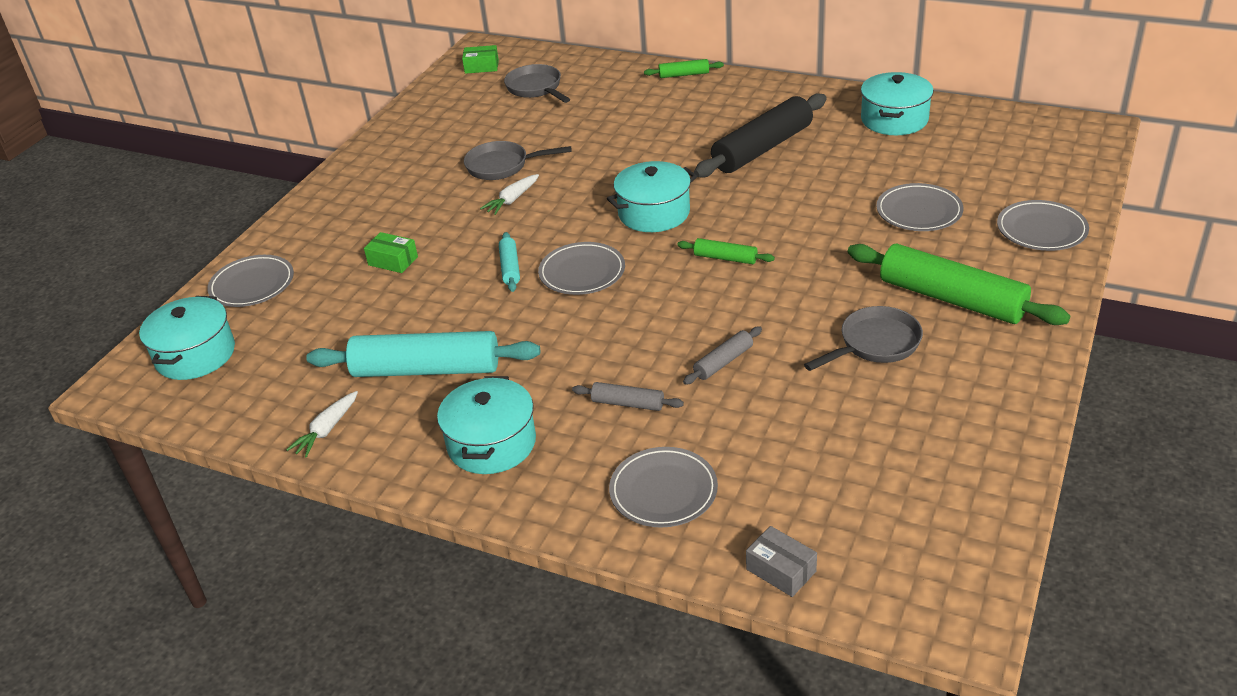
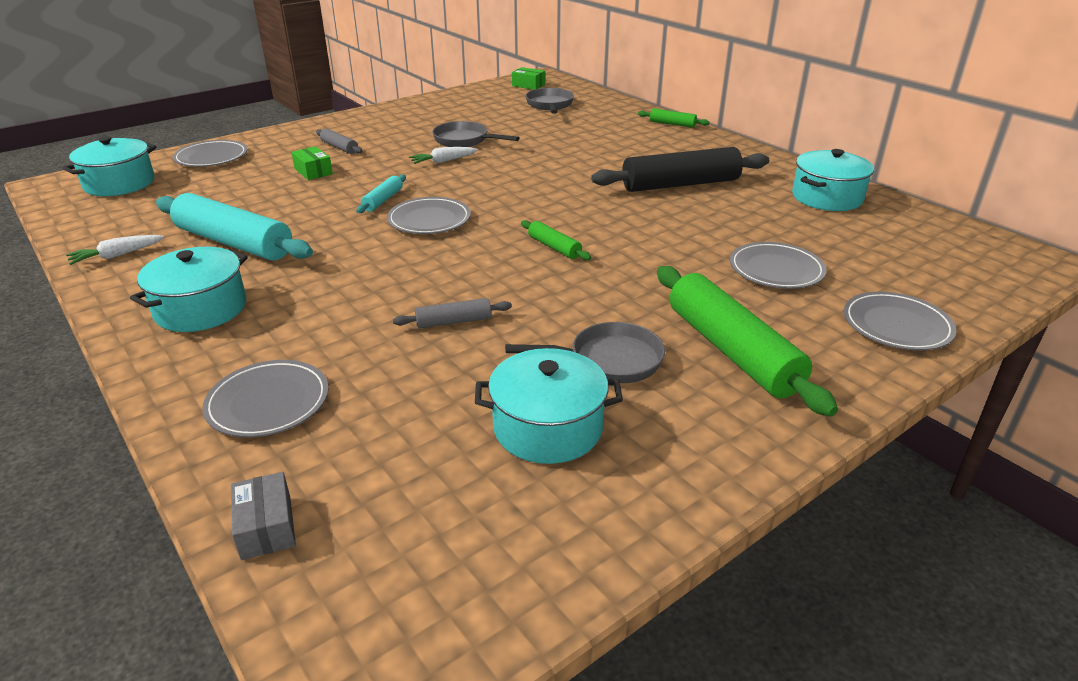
camera: 25 degrees right, 5 degrees down
grey rolling pin [572,382,684,411] -> grey rolling pin moved to [316,128,362,154]
turquoise pot [607,161,697,232] -> turquoise pot moved to [475,348,623,464]

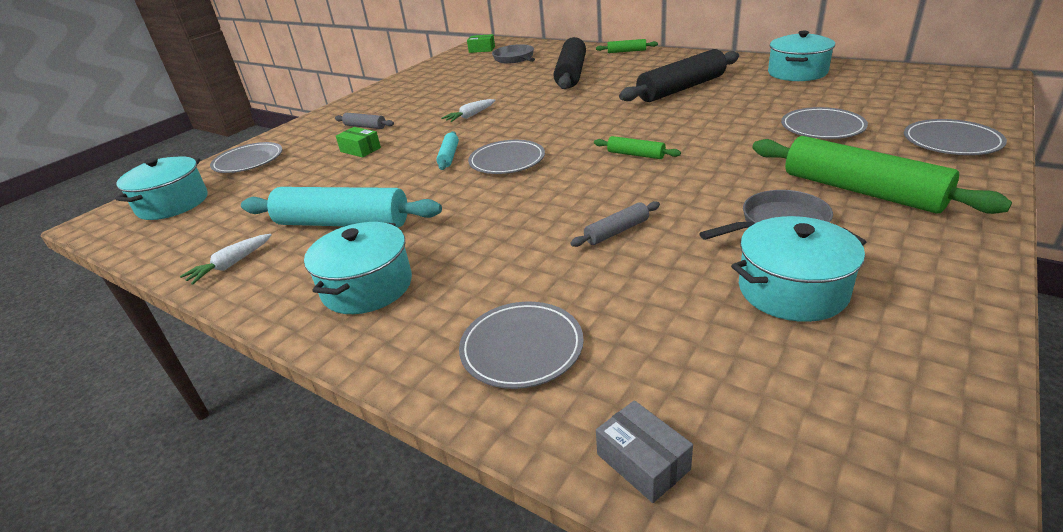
camera: 15 degrees left, 0 degrees up
grey pan [432,121,520,147] -> none
none -> black rolling pin [554,37,586,89]

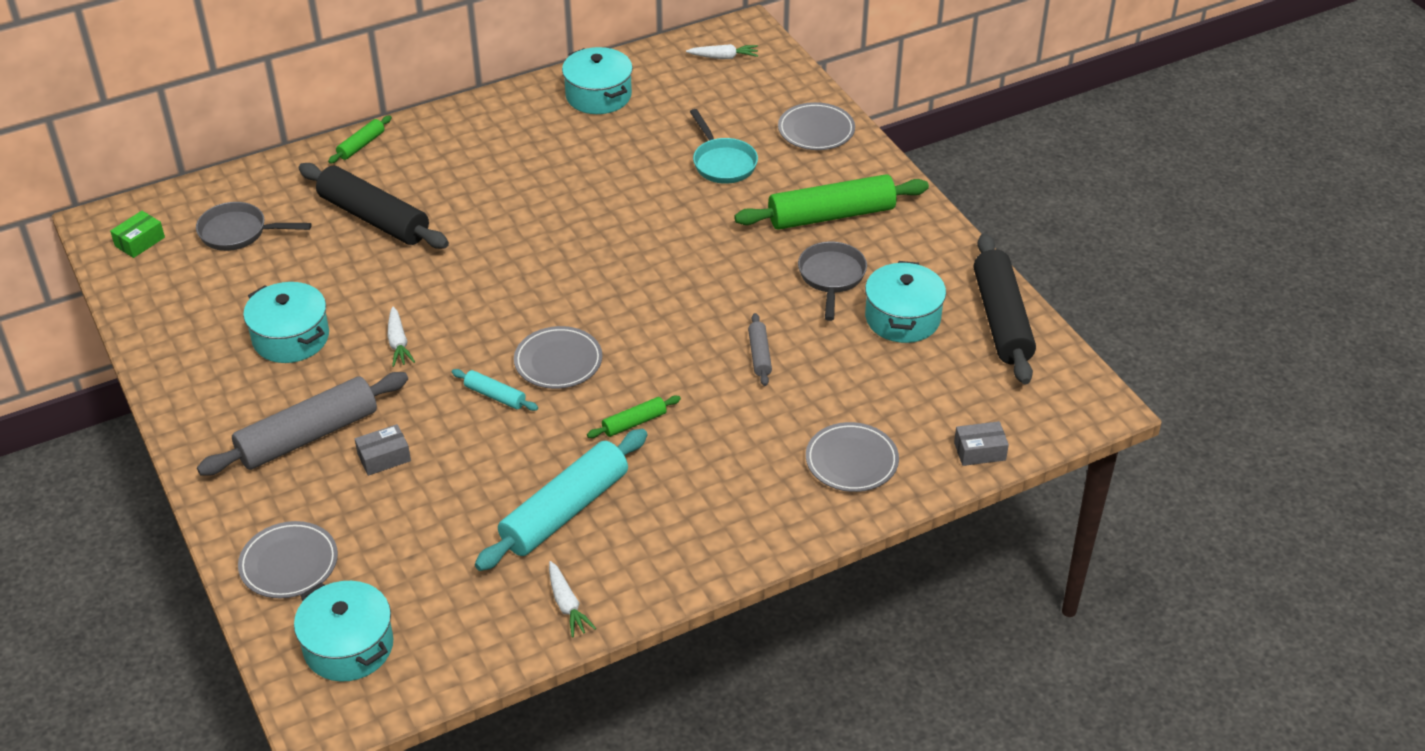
camera: 65 degrees left, 10 degrees up
turquoise pot [304,222,412,314] -> turquoise pot moved to [243,282,329,363]
grey rolling pin [335,113,394,129] -> grey rolling pin [197,372,408,476], size x2.15
green box [336,127,381,157] -> grey box [355,424,411,476]
green rolling pin [594,136,681,159] -> green rolling pin moved to [587,396,681,438]
black rolling pin [619,49,739,102] -> black rolling pin moved to [974,233,1036,384]
grey plate [781,107,868,139] -> turquoise pan [690,109,758,184]
none -> white carrot [686,44,758,59]

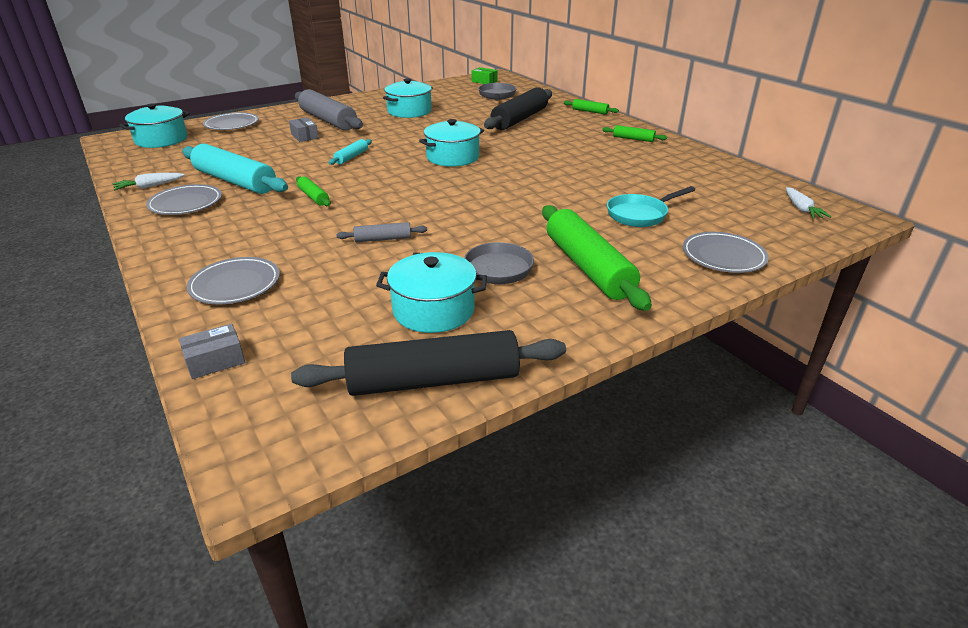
camera: 85 degrees right, 10 degrees down
white carrot [387,307,415,367] -> none
grey plate [514,326,602,389] -> grey plate moved to [146,184,222,215]
turquoise pot [562,47,633,114] -> turquoise pot moved to [419,119,484,166]
grey box [954,421,1009,466] -> grey box turned 75 degrees clockwise [179,324,245,379]
none -> green rolling pin [602,125,667,142]

